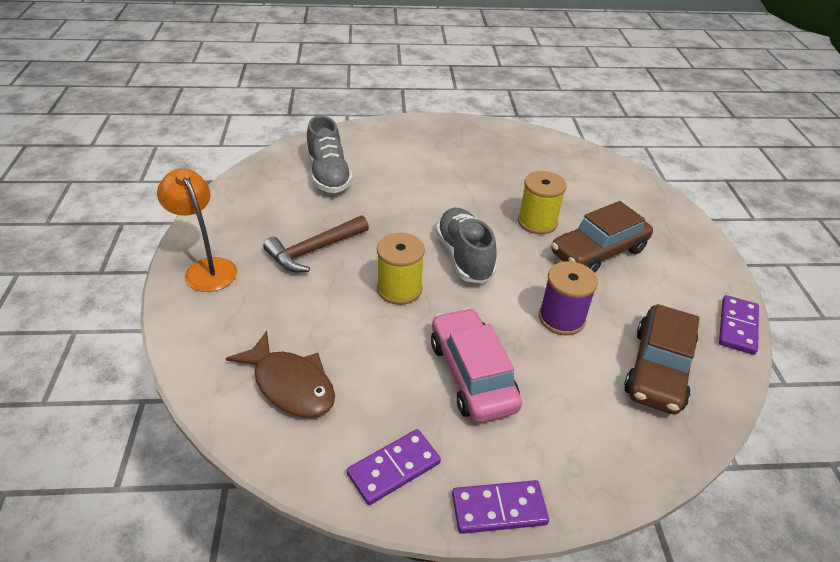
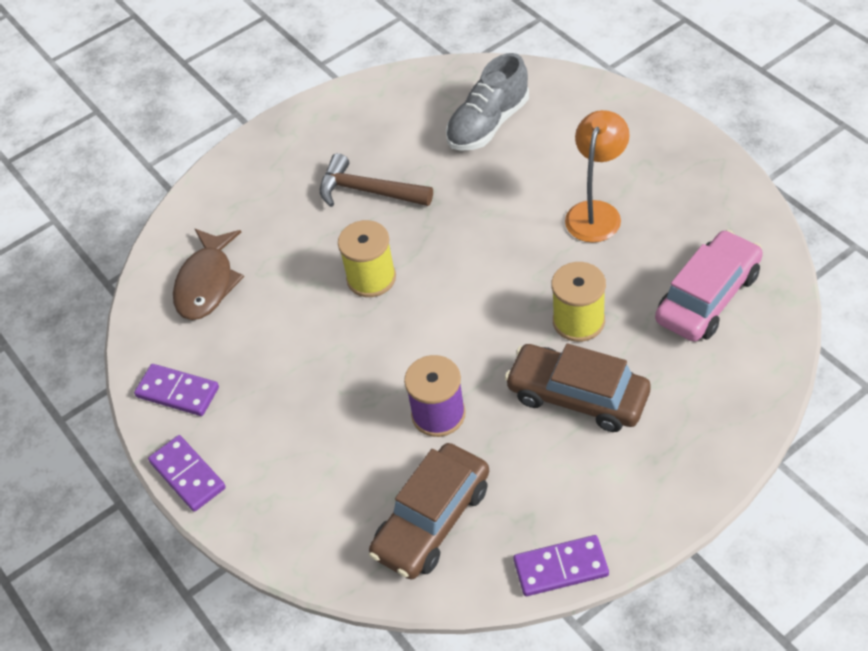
camera: 65 degrees right, 10 degrees up
orange lamp [157,168,237,292] -> orange lamp moved to [565,110,630,243]
pink car [431,308,522,422] -> pink car moved to [655,230,763,342]
grey shoe [436,208,497,284] -> none
brown car [624,304,700,414] -> brown car turned 45 degrees counterclockwise [369,443,489,580]

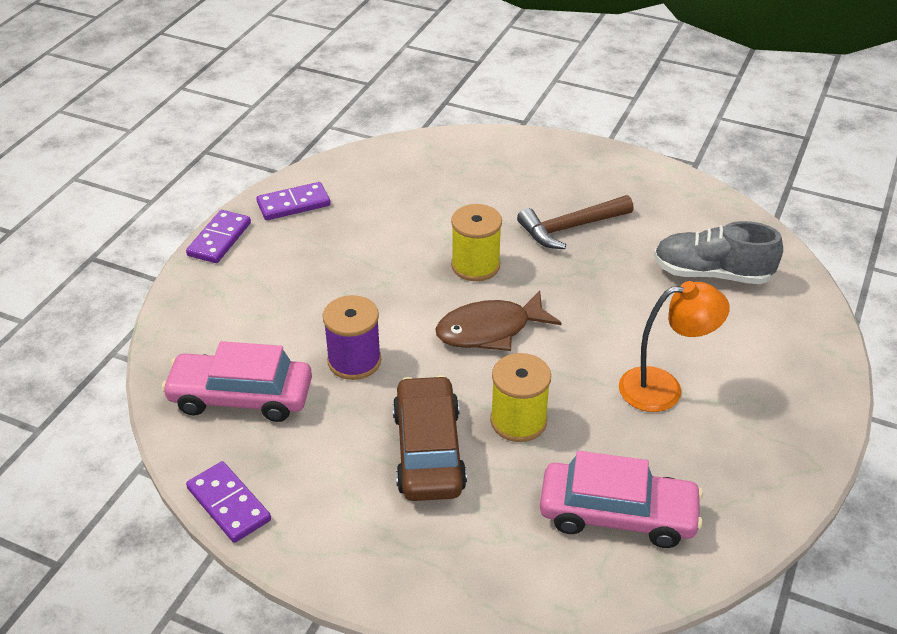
camera: 55 degrees right, 10 degrees down
purple domino [134,364,219,416] -> purple domino turned 75 degrees clockwise [256,182,330,220]
brown fish [173,229,244,320] -> brown fish moved to [436,290,561,351]
brown hammer [320,153,433,207] -> brown hammer turned 105 degrees counterclockwise [517,195,634,249]
brown car [369,443,489,580] -> pink car [161,341,312,422]

